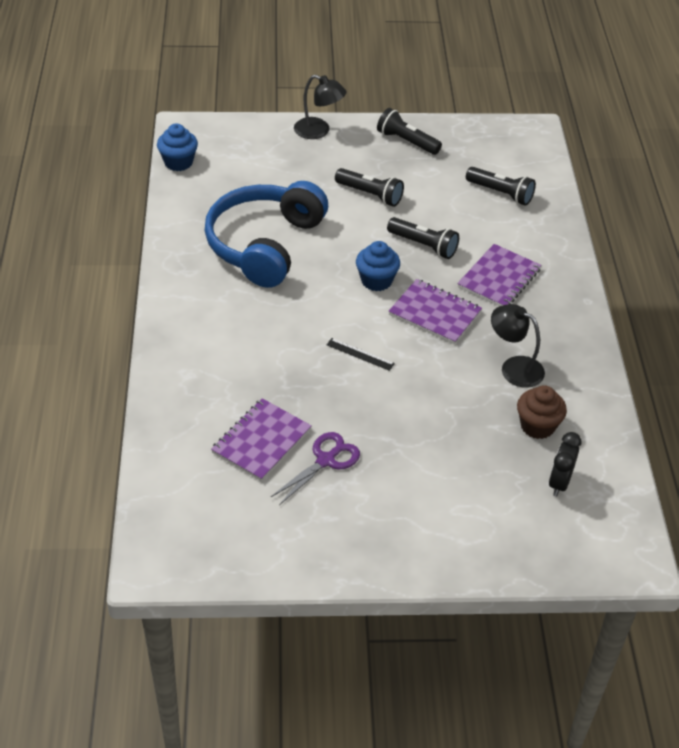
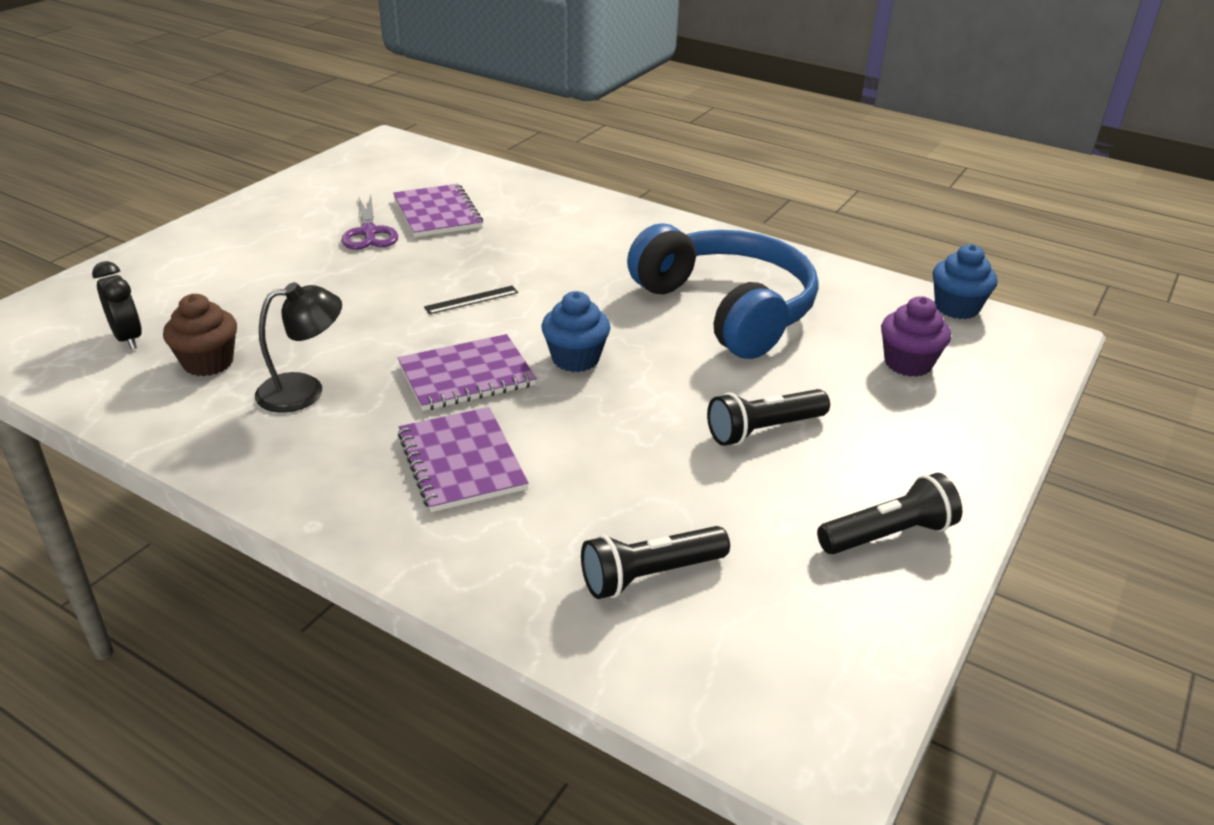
camera: 125 degrees right, 10 degrees down
black lamp [294,75,347,139] -> none
black flashlight [387,217,459,259] -> none
none -> purple cupcake [881,296,951,377]

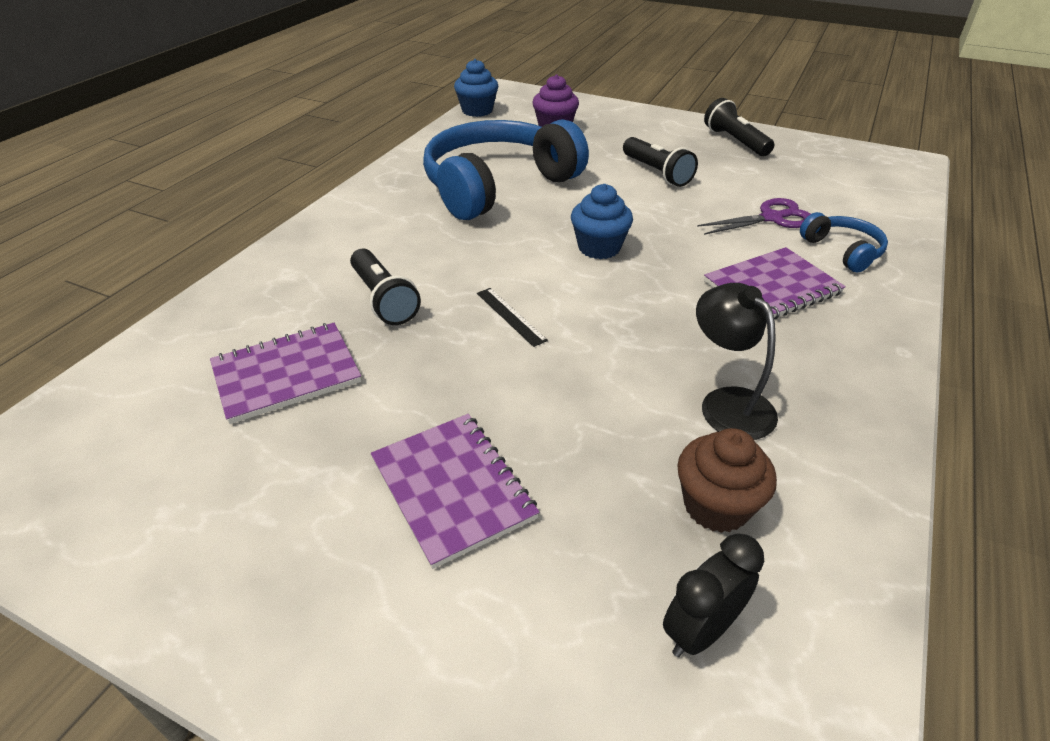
camera: 95 degrees left, 5 degrees up
purple scissors [341,195,398,250] -> purple scissors moved to [697,198,810,235]
purple notebook [398,334,537,411] -> purple notebook moved to [371,414,540,569]
black flashlight [581,526,730,599] -> black flashlight moved to [350,248,421,325]
none -> blue headphones [800,212,888,273]

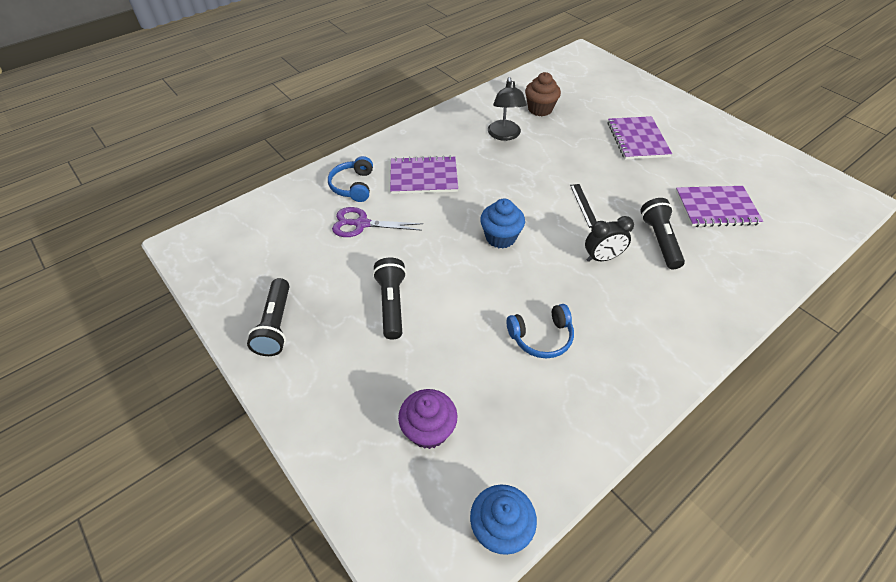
camera: 155 degrees left, 10 degrees up
blue headphones [423,119,589,220] -> blue headphones [506,304,574,358], size x0.44
black clock [663,534,764,657] -> black clock moved to [585,216,634,262]

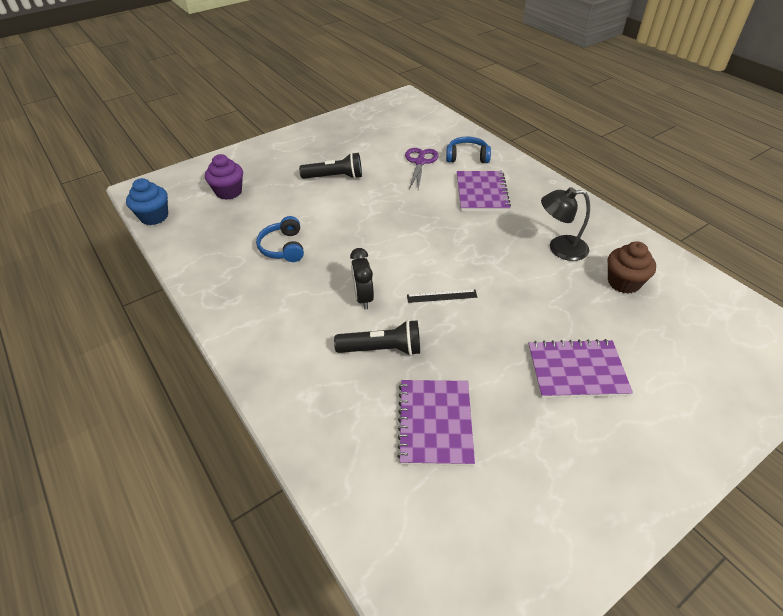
camera: 95 degrees right, 5 degrees down
black flashlight [247,278,290,356] -> none
blue cupcake [480,198,525,249] -> none

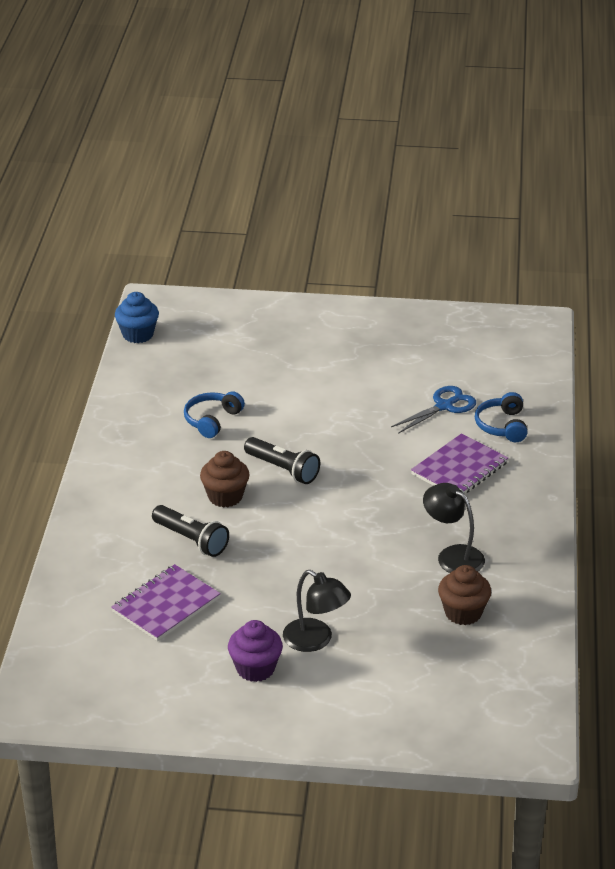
camera: 40 degrees right, 10 degrees down
purple cupcake [205,154,243,200] -> purple cupcake moved to [228,620,283,682]
black flashlight [299,152,362,179] -> black flashlight moved to [244,437,320,484]
black clock [350,248,374,309] -> brown cupcake [200,451,250,508]
purple scissors [405,148,439,189] -> blue scissors [391,386,476,434]
black ruler [407,289,477,303] -> none
blue headphones [446,137,491,163] -> blue headphones turned 135 degrees counterclockwise [475,392,528,442]
purple notebook [528,339,633,398] -> black lamp [283,570,351,652]

